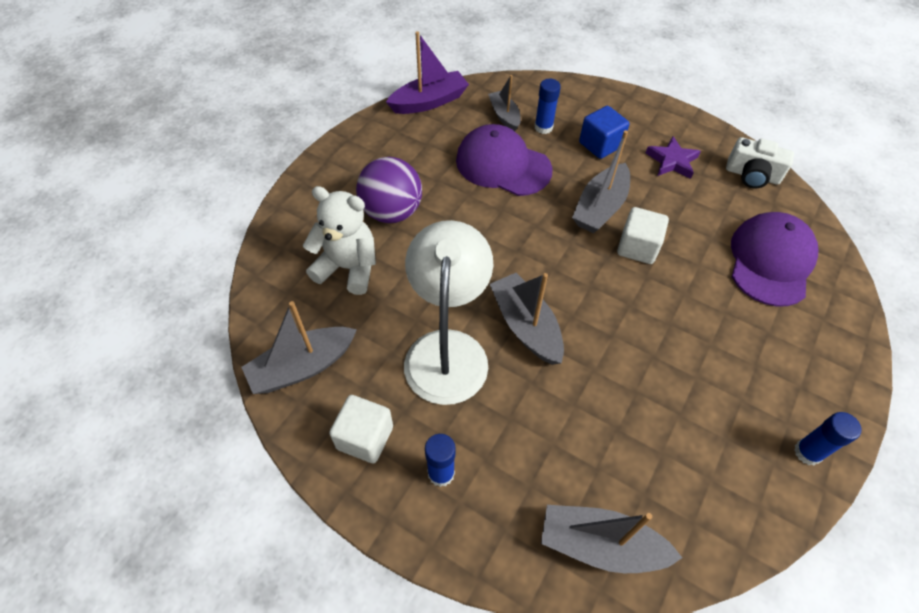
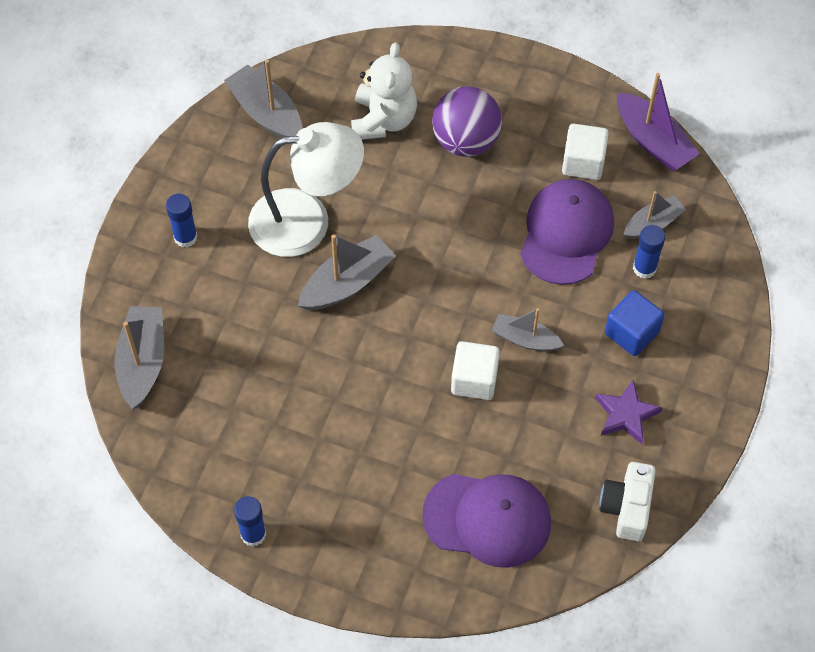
camera: 80 degrees right, 5 degrees up
white cube [329,395,393,464] -> white cube moved to [562,124,609,180]
grey boat [572,130,630,233] -> grey boat [492,308,564,351], size x0.65

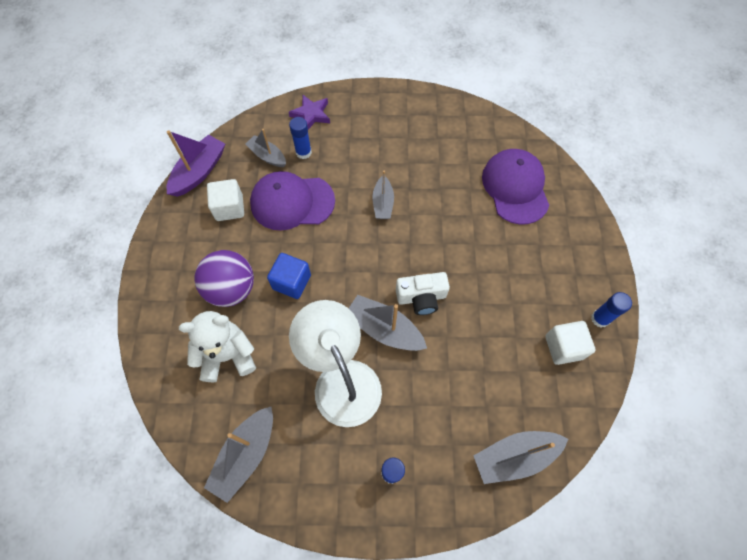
camera: 110 degrees left, 5 degrees up
white cube [451,341,500,400] -> white cube moved to [545,321,596,365]
purple star [595,379,663,444] -> purple star moved to [289,94,330,130]
white camera [600,462,656,541] -> white camera moved to [396,272,450,315]
blue cube [605,290,664,356] -> blue cube moved to [267,253,311,299]

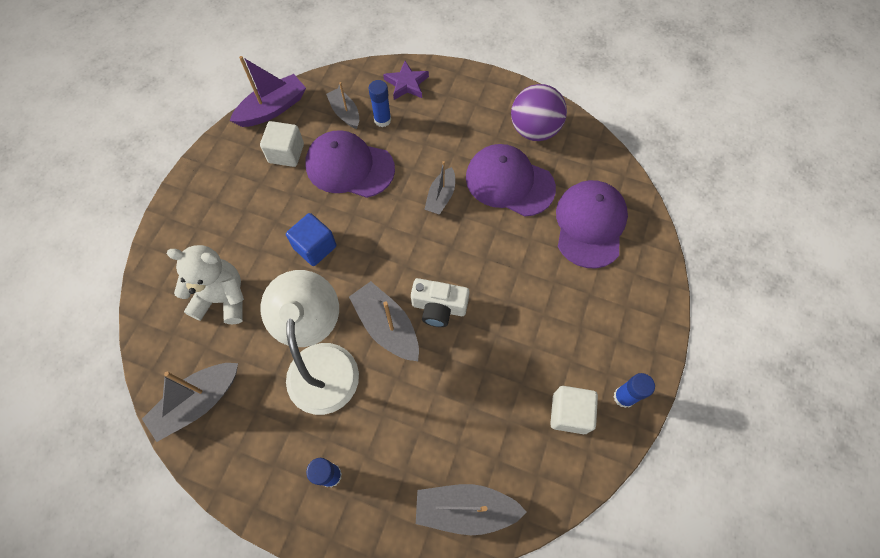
camera: 20 degrees right, 0 degrees up
purple ball [194,250,254,307] -> purple ball moved to [511,84,567,141]
none -> purple cap [466,144,556,217]

